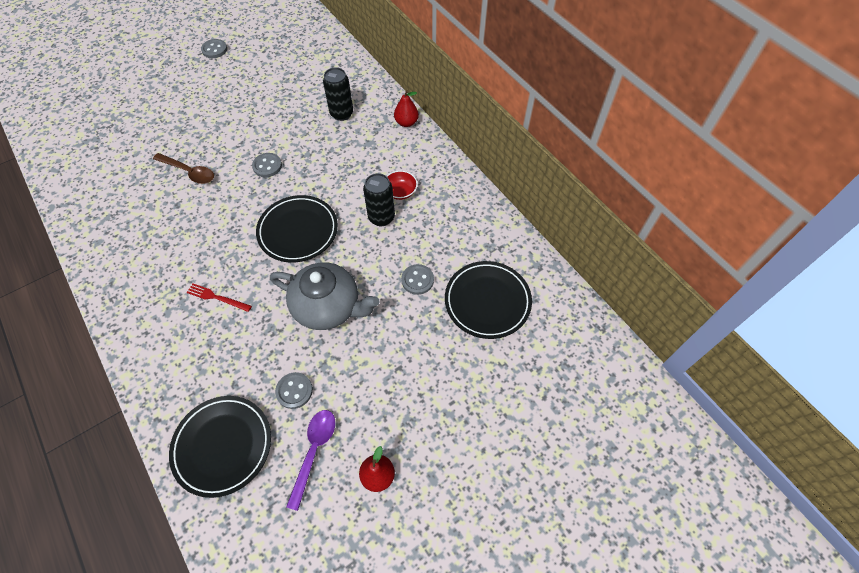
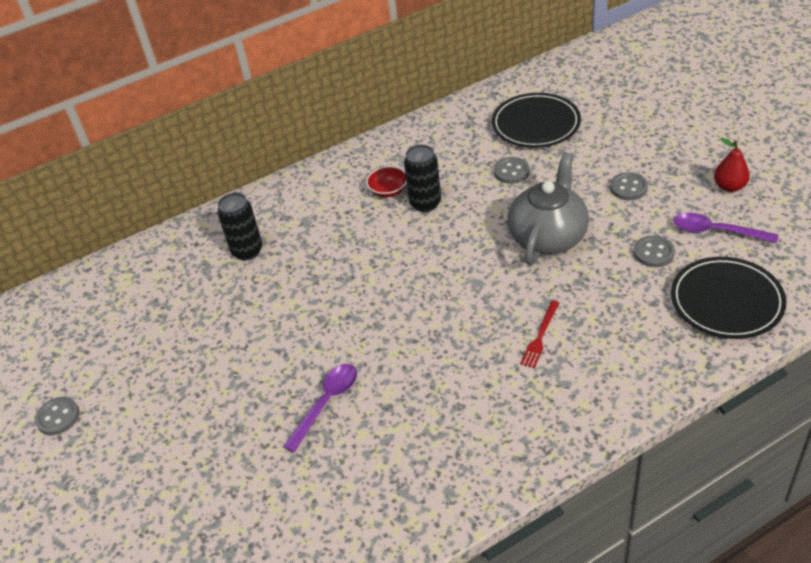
camera: 80 degrees left, 15 degrees down
brown spoon [153,153,214,184] -> purple spoon [283,364,357,453]
grey button [252,153,282,177] -> grey button moved to [610,172,648,200]
black plate [256,195,338,263] -> none
red pear [394,90,419,127] -> none

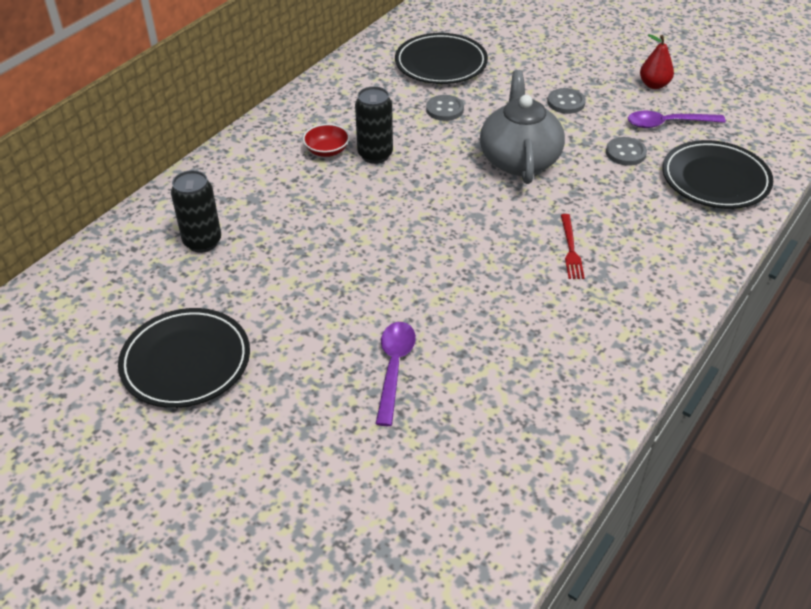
camera: 30 degrees left, 0 degrees up
grey button [35,397,79,435] -> none
none -> black plate [118,308,250,408]

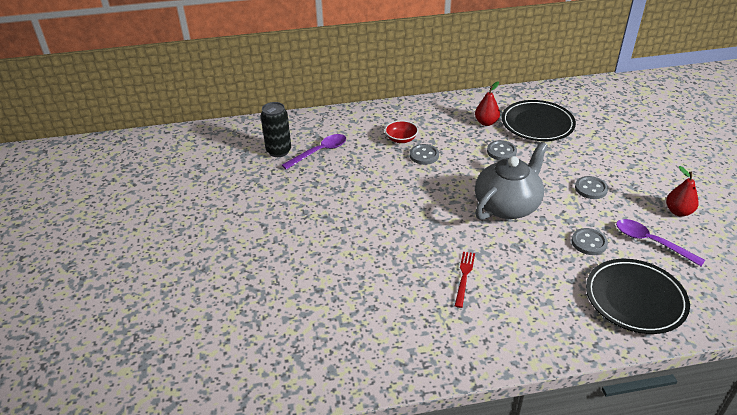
camera: 45 degrees right, 5 degrees down
black plate [118,308,250,408] -> none
black can [355,86,393,164] -> grey button [410,144,439,165]
purple spoon [376,322,416,426] -> purple spoon moved to [282,134,346,170]
red fork [561,214,585,279] -> red fork turned 150 degrees clockwise [455,252,475,308]
none -> red pear [475,81,500,126]

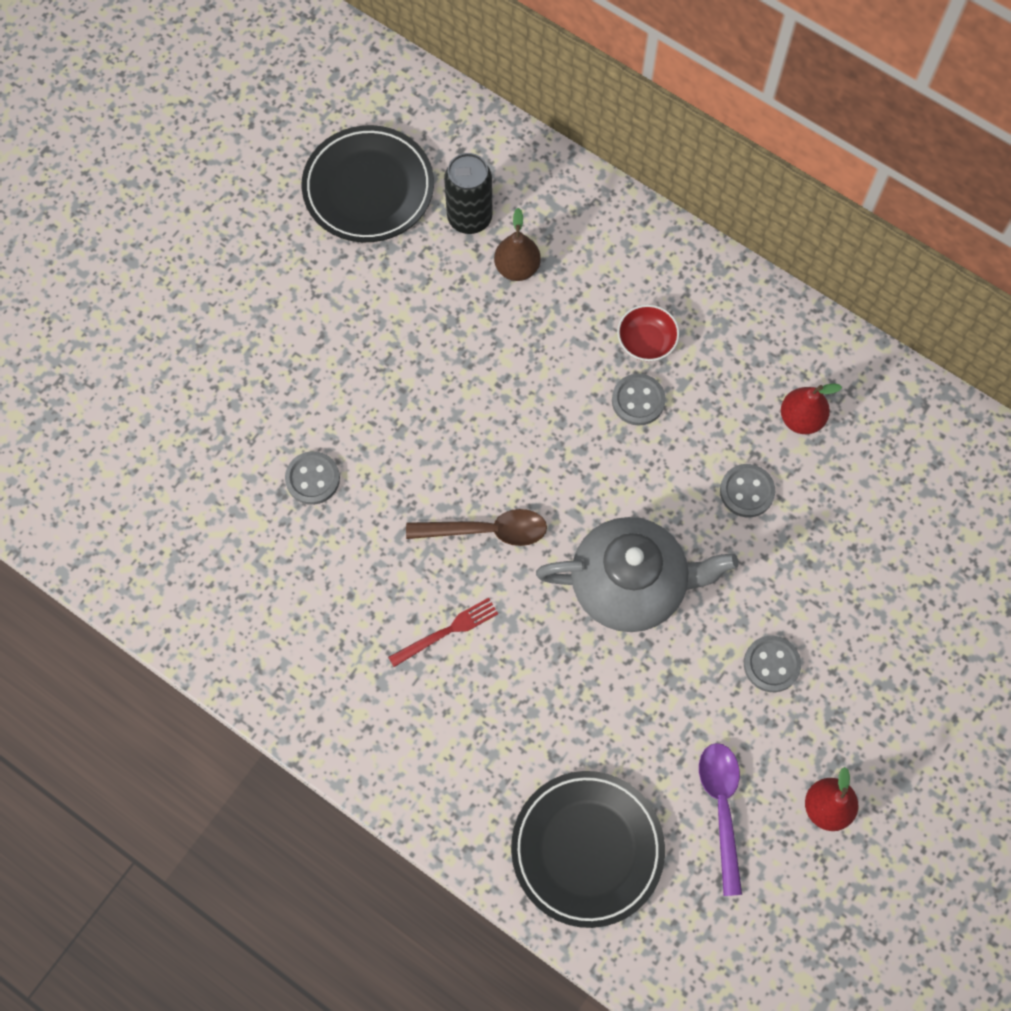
camera: 45 degrees right, 30 degrees up
purple spoon [282,134,346,170] -> brown pear [494,208,541,281]
black plate [502,100,576,141] -> black plate moved to [301,125,434,242]
grey button [571,228,608,255] -> grey button moved to [285,451,340,505]
none -> brown spoon [406,509,547,546]

